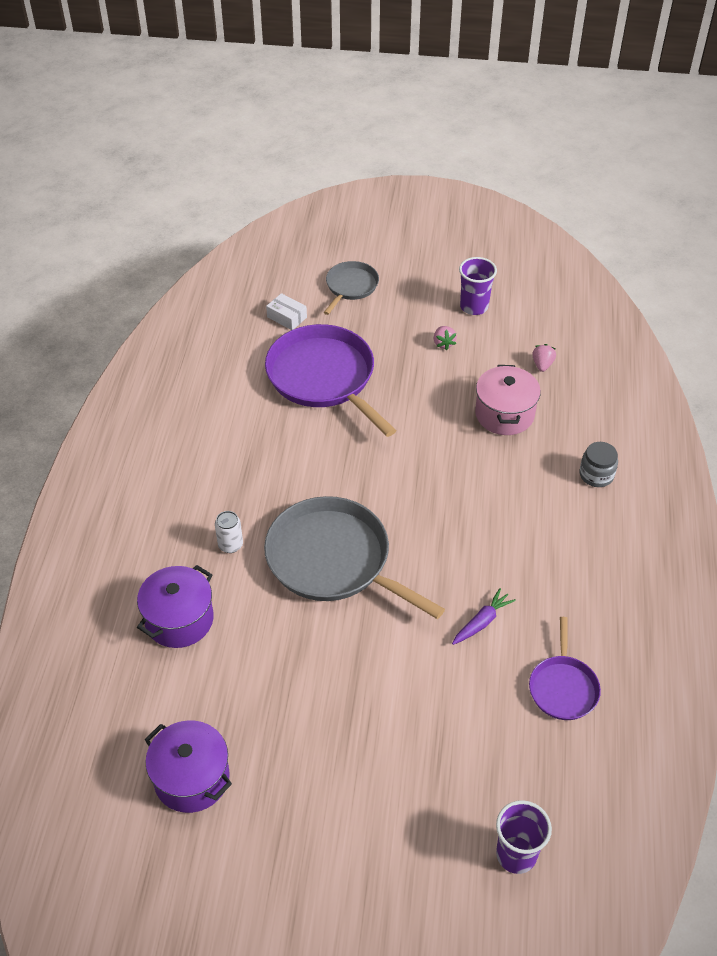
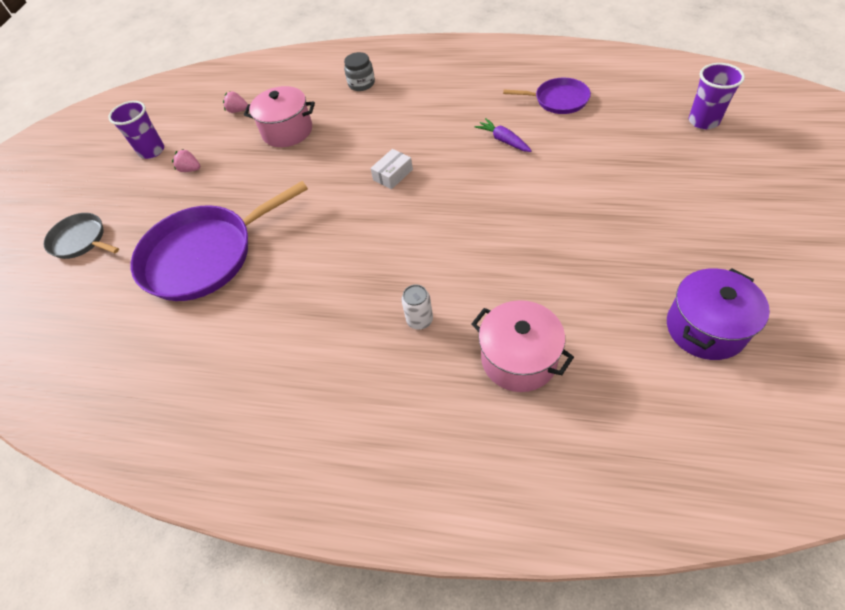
camera: 80 degrees left, 5 degrees up
purple pot [137,565,214,648] -> pink pot [472,300,574,392]
grey pan [264,496,445,619] -> none
white box [266,293,307,330] -> white box moved to [370,149,413,189]
pink strawberry [434,326,457,350] -> pink strawberry turned 150 degrees counterclockwise [172,149,200,172]

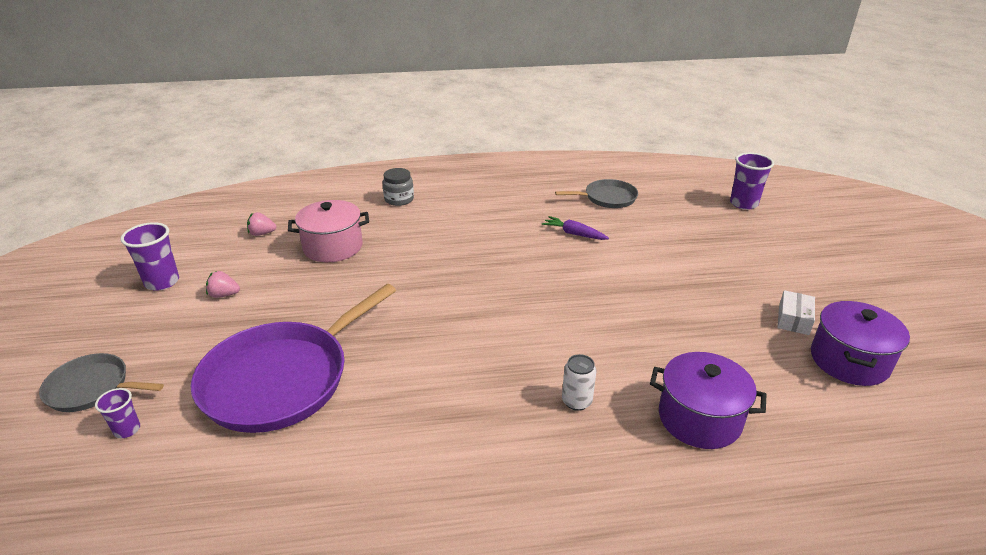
camera: 25 degrees left, 20 degrees down
white box [370,149,413,189] -> white box moved to [777,290,815,335]
pink pot [472,300,574,392] -> purple pot [650,352,766,449]
purple pan [503,78,591,114] -> grey pan [555,179,638,208]
none -> purple cup [95,388,140,438]

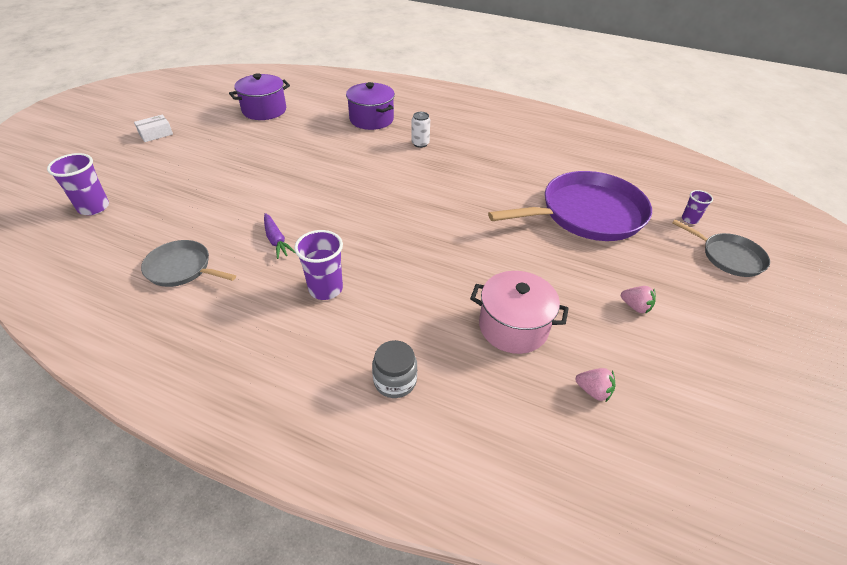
camera: 150 degrees left, 10 degrees up
purple cup [120,222,179,291] -> purple cup moved to [294,230,343,300]
white box [777,290,815,335] -> white box moved to [134,114,173,142]

